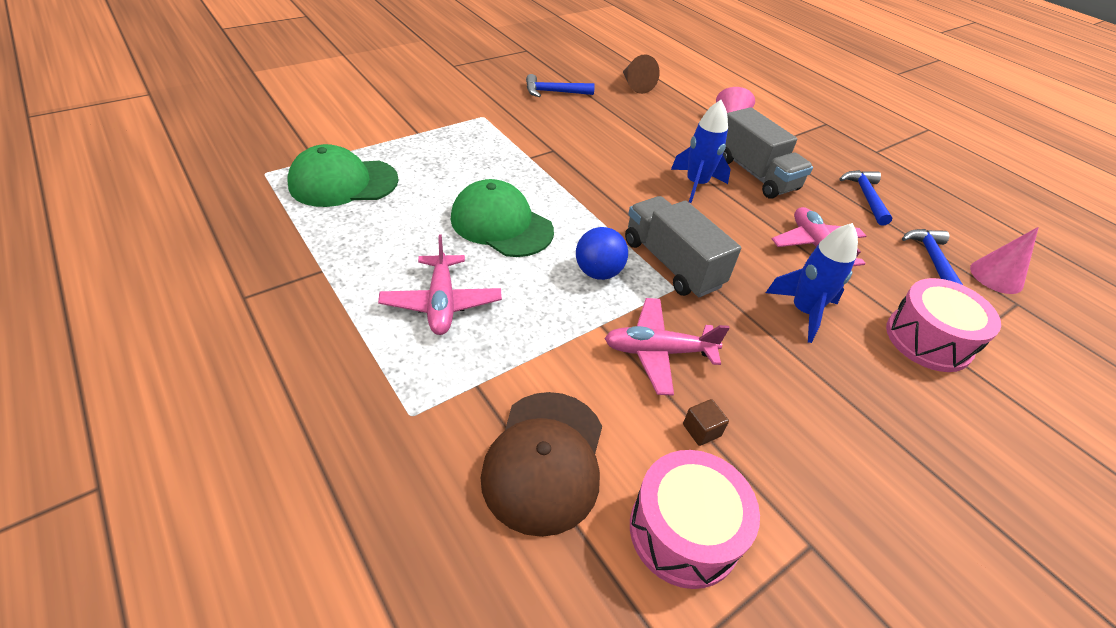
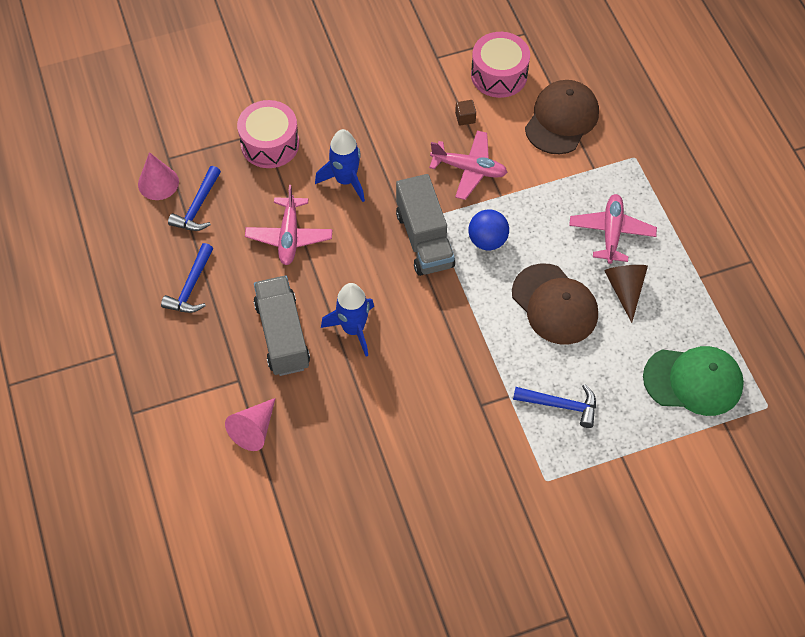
camera: 160 degrees left, 15 degrees up
green cap [451,179,554,257] -> brown cap [512,263,598,344]
blue hammer [526,74,595,97] -> blue hammer moved to [513,384,596,428]
brown cone [623,54,660,94] -> brown cone moved to [605,265,648,323]

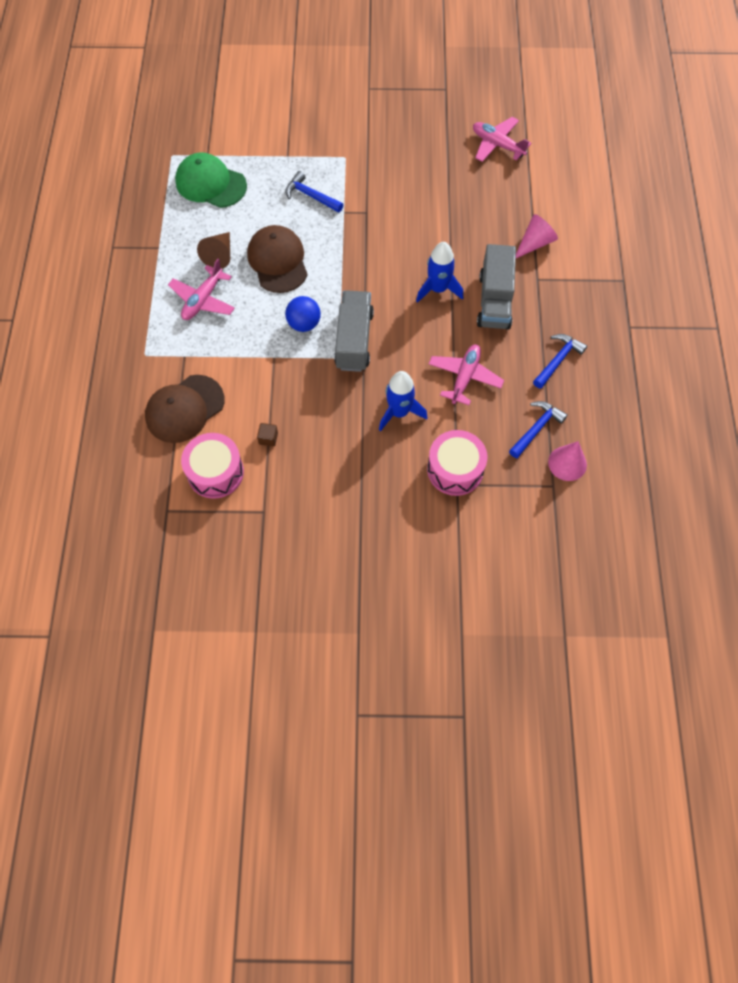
camera: 160 degrees left, 5 degrees up
pink plane [429,130,508,200] -> pink plane moved to [473,117,531,162]

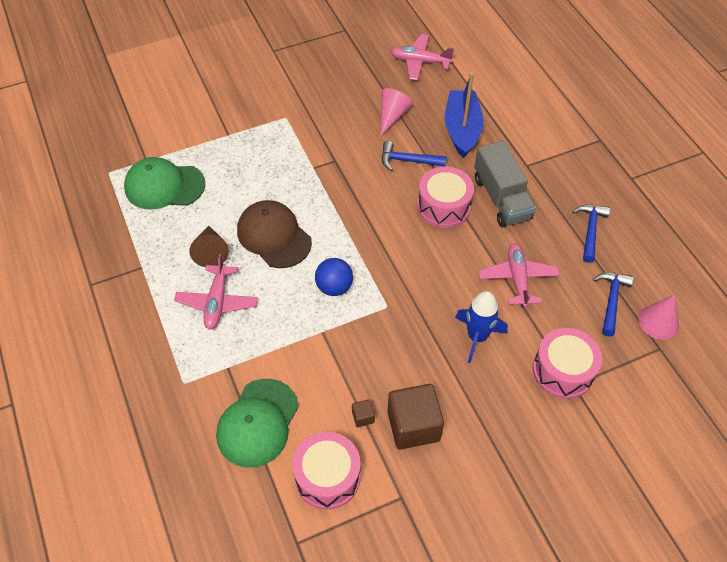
camera: 25 degrees left, 10 degrees down
brown cap [145,375,225,443] -> green cap [216,379,299,468]
blue hammer [285,171,343,213] -> blue hammer moved to [382,141,447,171]
grey truck [334,290,374,372] -> none
blue rocket [416,242,463,303] -> pink drum [417,166,474,228]
pink cone [516,214,558,258] -> pink cone moved to [381,88,413,135]
none -> brown cube [387,384,444,450]
none -> blue boat [445,72,484,158]

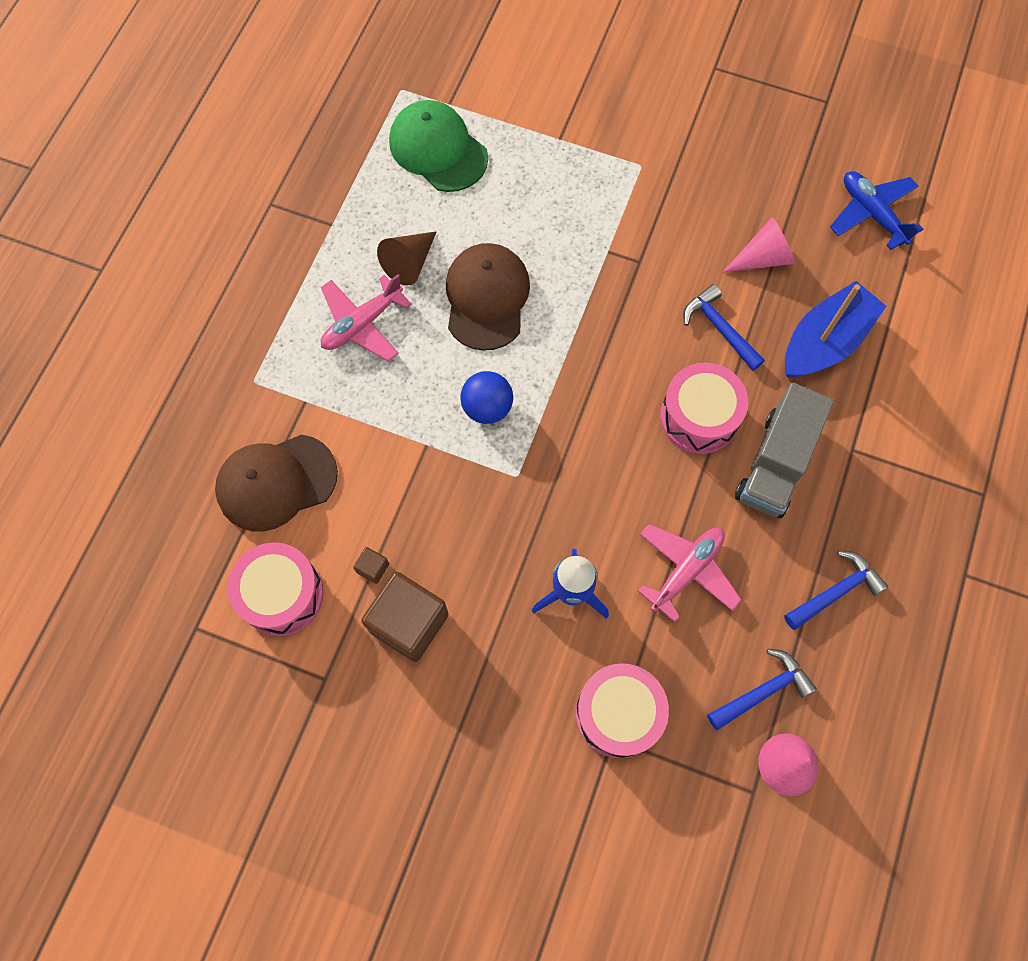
camera: 45 degrees right, 15 degrees up
green cap [216,379,299,468] -> brown cap [215,434,338,532]
pink plane [391,34,454,80] -> blue plane [830,171,923,250]

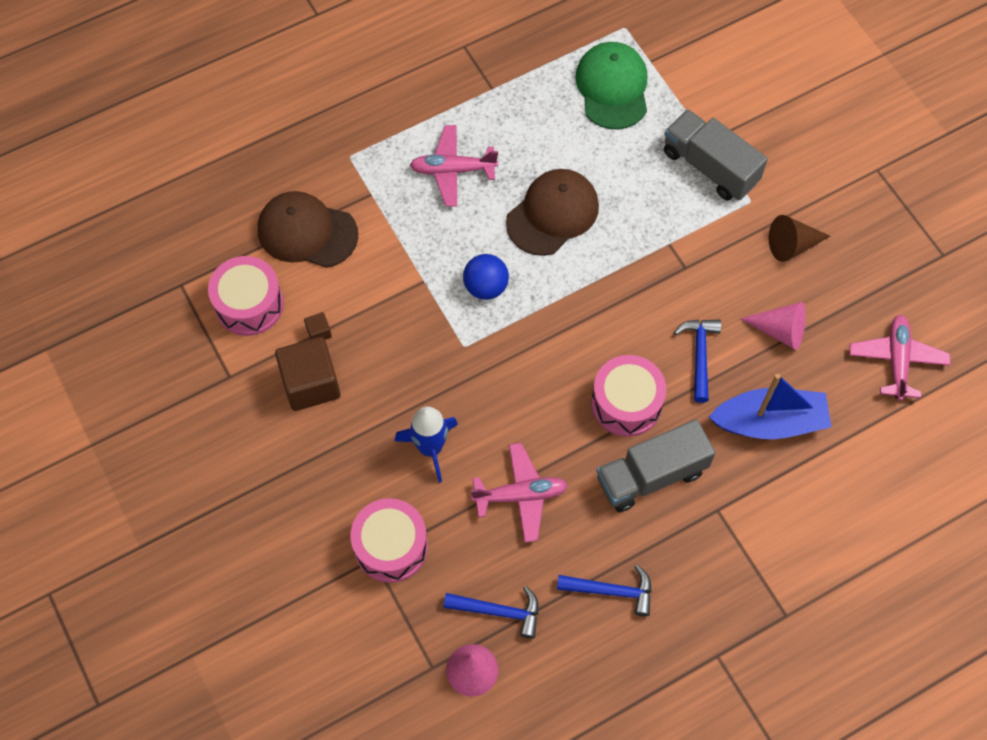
camera: 40 degrees right, 5 degrees down
brown cone [377,231,437,286] -> brown cone moved to [768,215,830,262]
blue plane [830,171,923,250] -> pink plane [850,315,950,401]
none -> grey truck [664,109,768,201]

